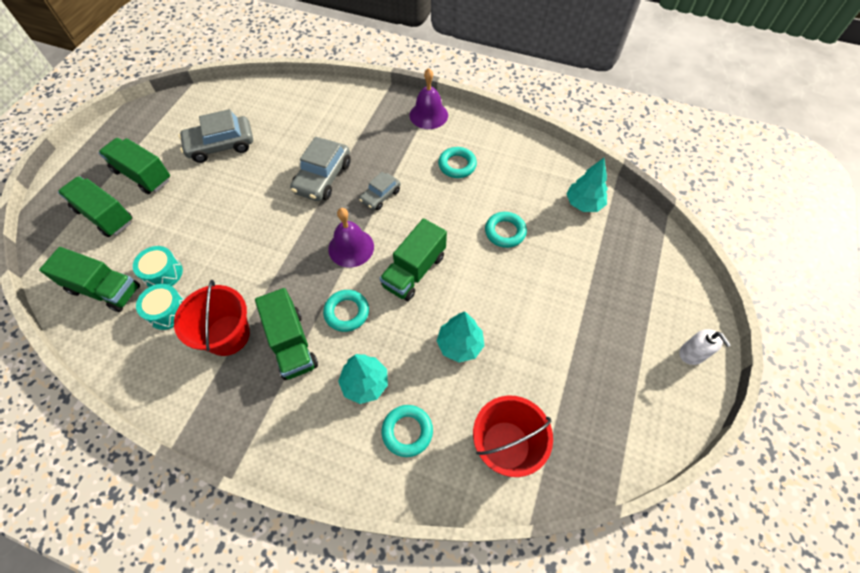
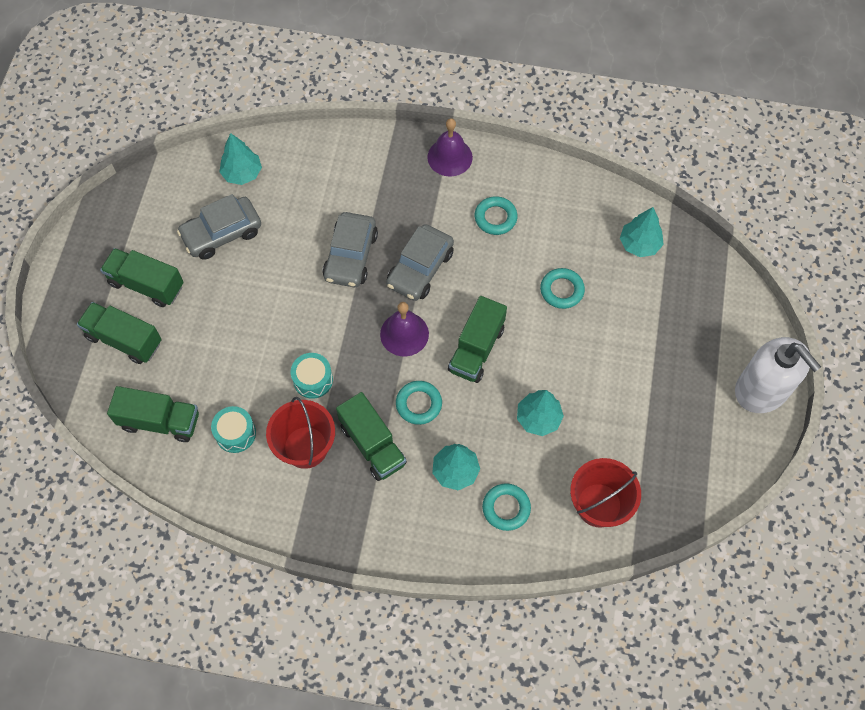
camera: 10 degrees left, 5 degrees up
turquoise drum [133,246,183,287] -> turquoise drum moved to [291,353,333,399]
grey car [359,172,400,210] -> grey car [386,224,454,301], size x1.68
white soap dispenser [679,329,731,365] -> white soap dispenser [735,337,821,413], size x2.14
none -> turquoise tree [220,133,262,185]

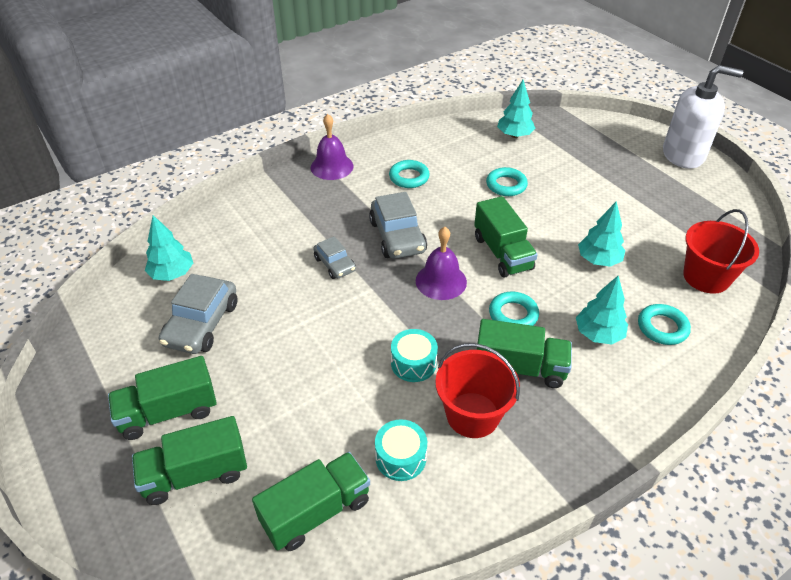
camera: 45 degrees left, 20 degrees down
grey car [323,212,378,287] -> grey car [313,236,356,279], size x0.60

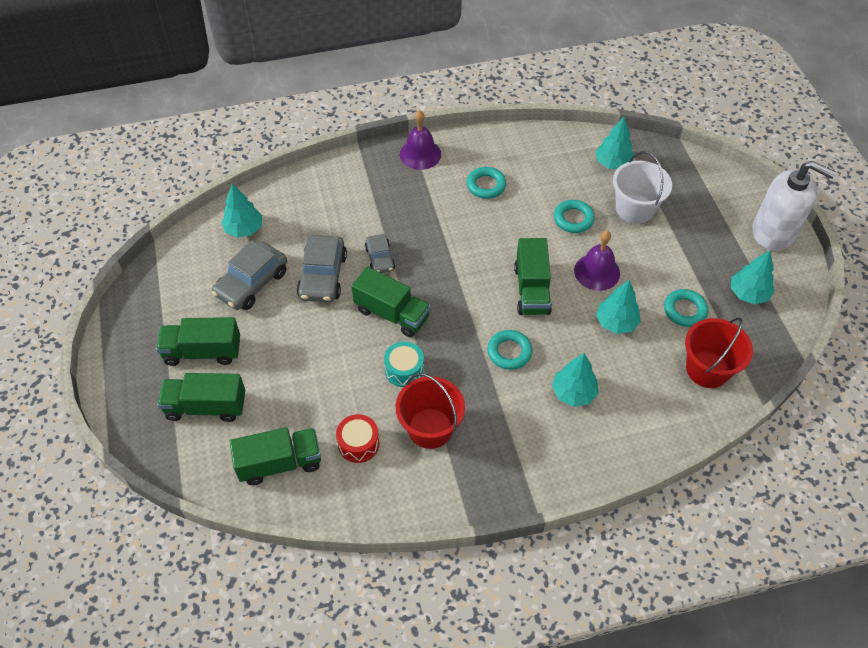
camera: 20 degrees right, 10 degrees up
grey car [369,192,427,259] -> grey car moved to [297,235,347,302]
turquoise drum [375,419,427,481] -> red drum [336,414,379,463]
purple bell [416,227,467,300] -> purple bell moved to [574,231,620,291]
green truck [477,319,572,388] -> green truck moved to [352,267,431,337]
turquoise ring [638,304,691,345] -> turquoise ring moved to [664,289,708,327]
none -> white bucket [613,151,672,224]
none -> turquoise tree [731,250,775,304]

